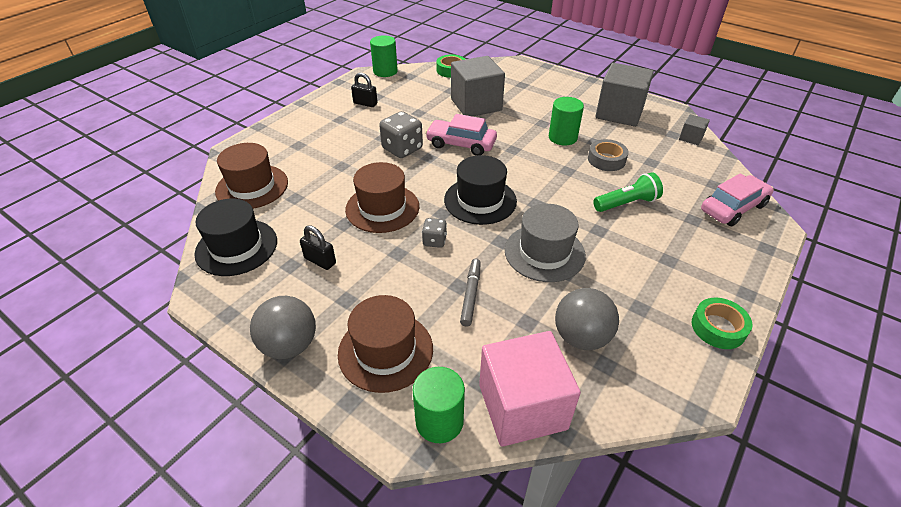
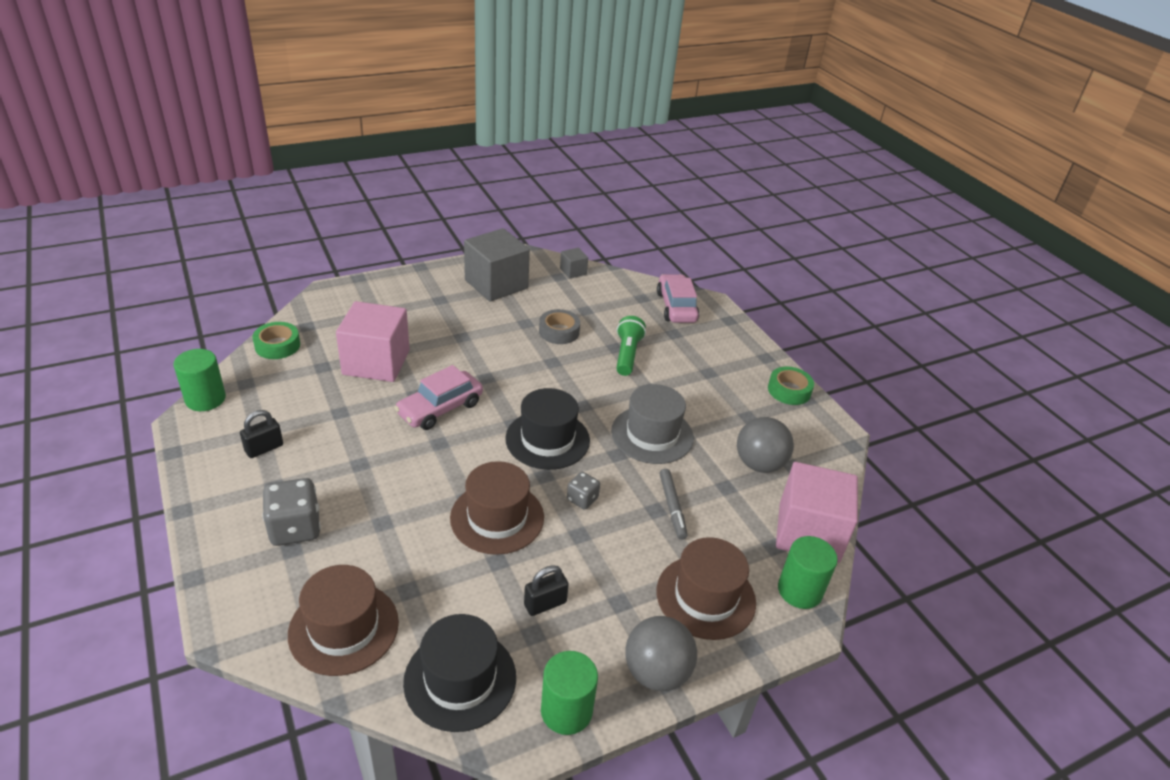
camera: 65 degrees left, 5 degrees down
grey dice [379,111,423,158] -> grey dice moved to [262,478,321,546]
grey cube [451,56,505,117] -> pink cube [336,301,410,382]
grey marker [460,259,481,327] -> grey marker turned 135 degrees counterclockwise [659,469,688,540]
green cylinder [549,97,584,145] -> green cylinder moved to [541,651,598,735]

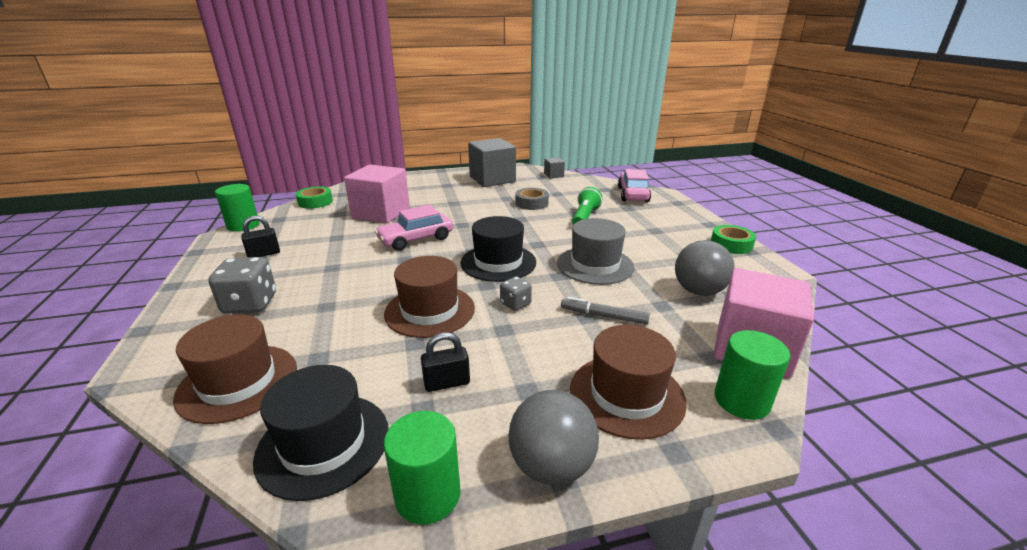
camera: 15 degrees right, 10 degrees down
grey marker [659,469,688,540] -> grey marker turned 105 degrees clockwise [561,297,650,325]

